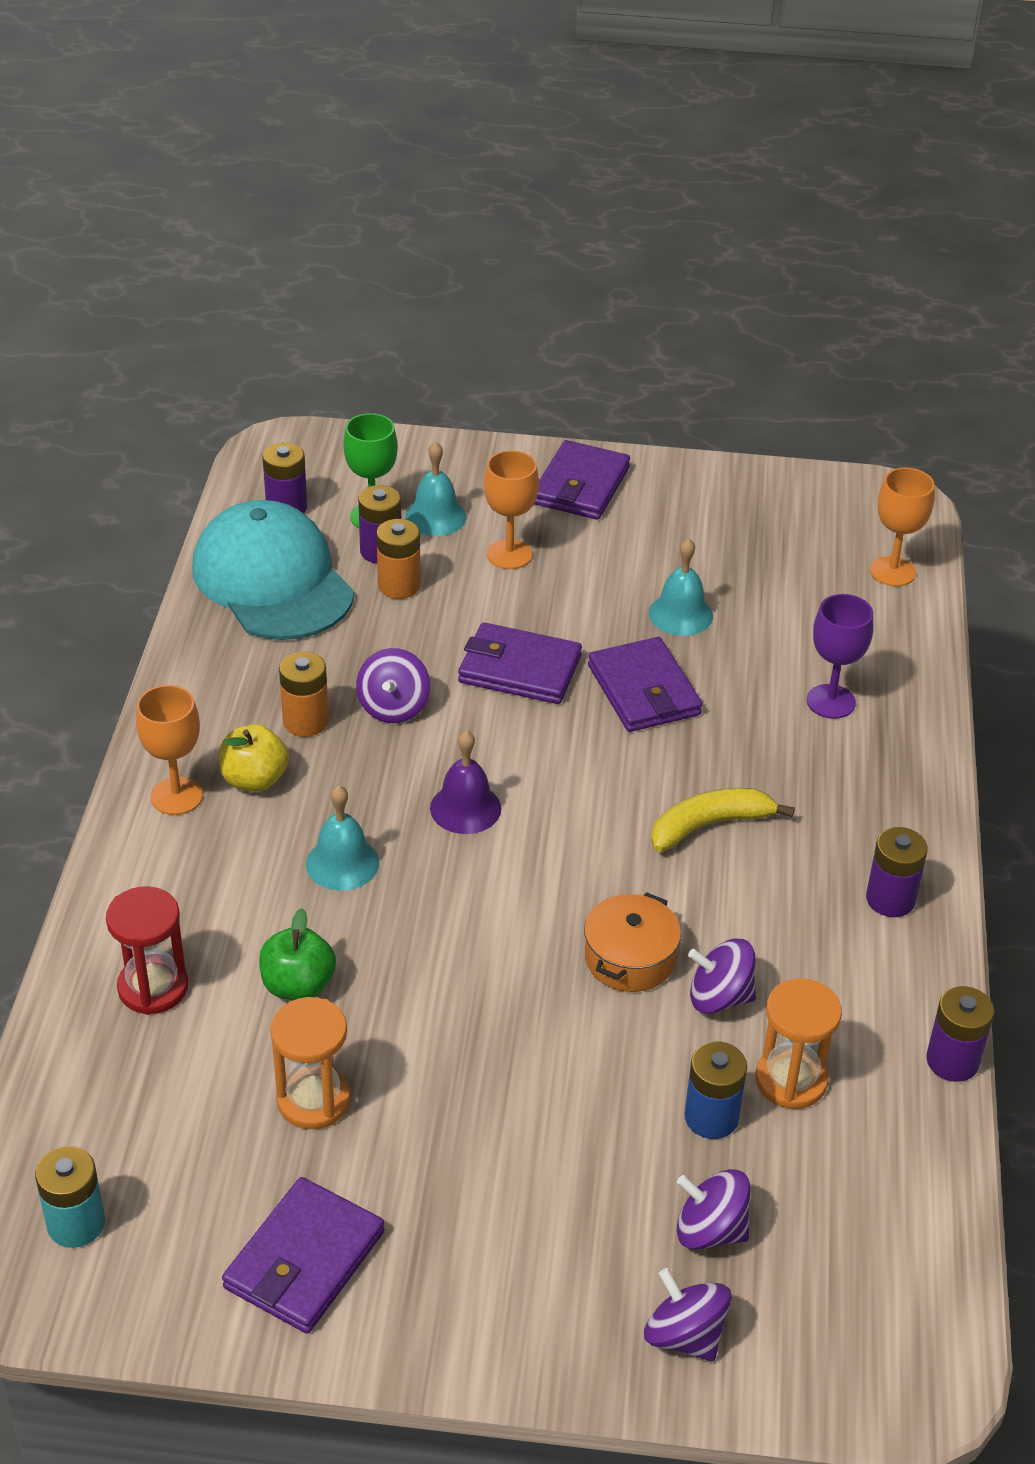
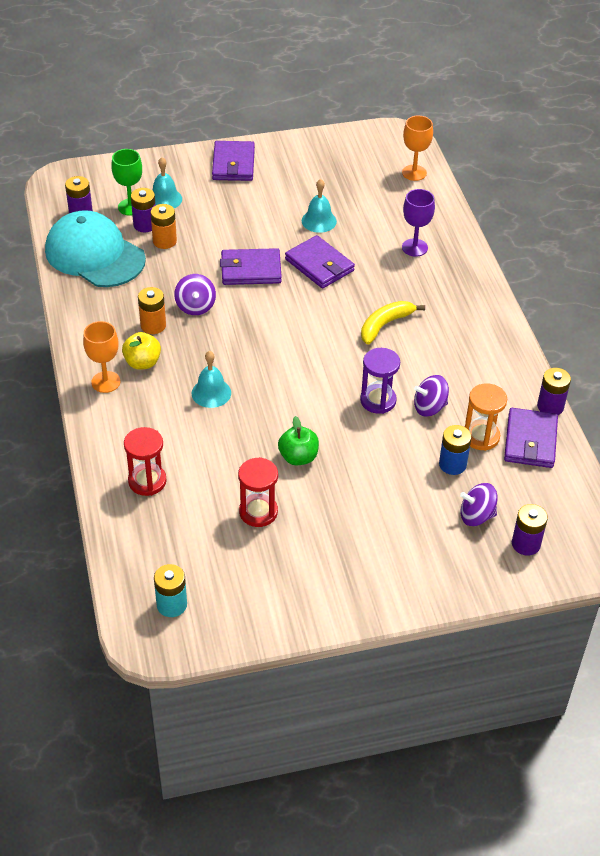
camera: 20 degrees left, 5 degrees up
purple wallet [222,1177,384,1334] -> purple wallet moved to [504,408,558,468]
green apple [259,908,336,1000] -> green apple moved to [278,416,319,465]
orange hourglass [270,997,351,1129] -> red hourglass [238,457,278,527]
purple bell [430,730,501,834] -> none
orange goblet [484,450,539,569] -> none
orange pot [584,892,681,992] -> purple hourglass [360,348,400,414]
purple spinning top [644,1268,732,1361] -> none
purple battery [866,827,928,917] -> purple battery moved to [512,504,548,555]

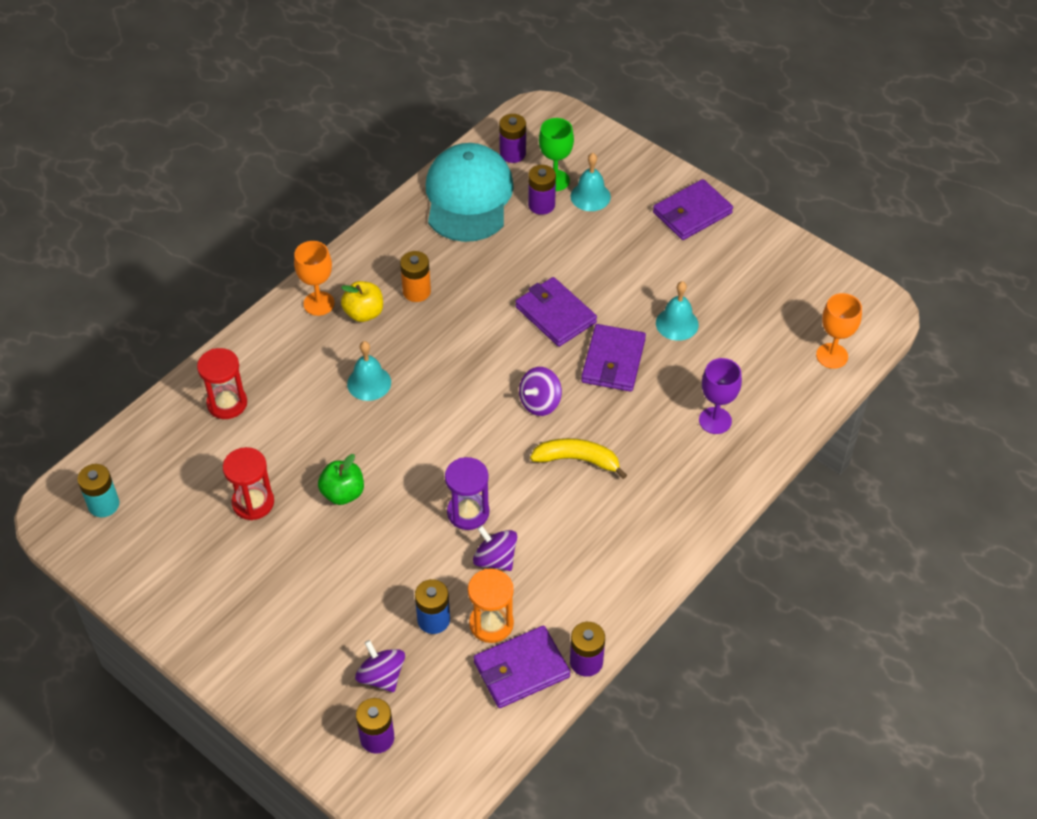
camera: 55 degrees right, 5 degrees up
orange battery [150,204,177,249] -> none
purple spinning top [174,274,216,315] -> purple spinning top moved to [519,367,562,416]

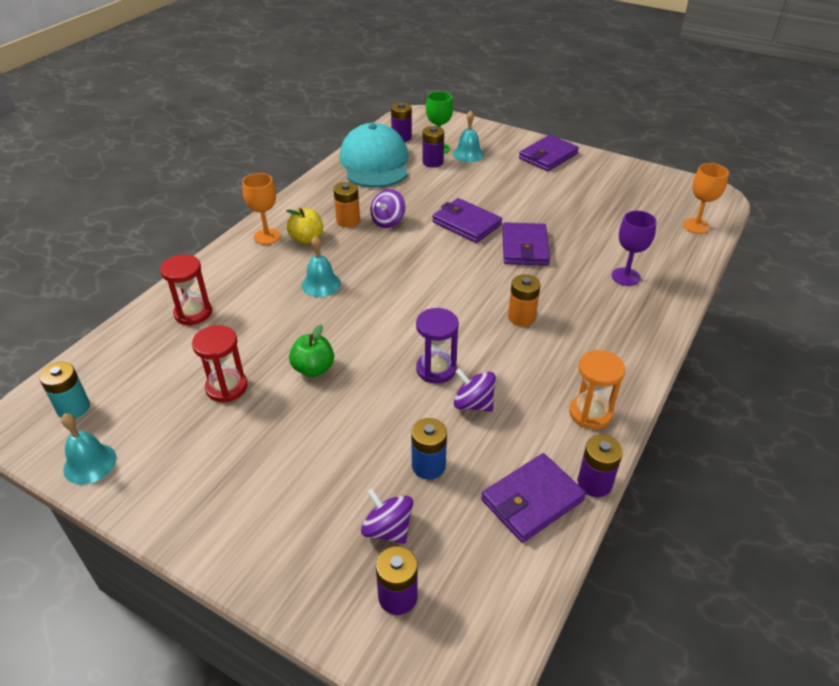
camera: 10 degrees left, 10 degrees down
orange hourglass [468,569,514,643] -> orange hourglass moved to [569,350,625,429]
purple spinning top [519,367,562,416] -> purple spinning top moved to [370,189,405,228]
yellow banana [530,438,627,479] -> orange battery [508,274,540,326]
turquoise bell [656,281,699,341] -> turquoise bell moved to [61,413,116,485]

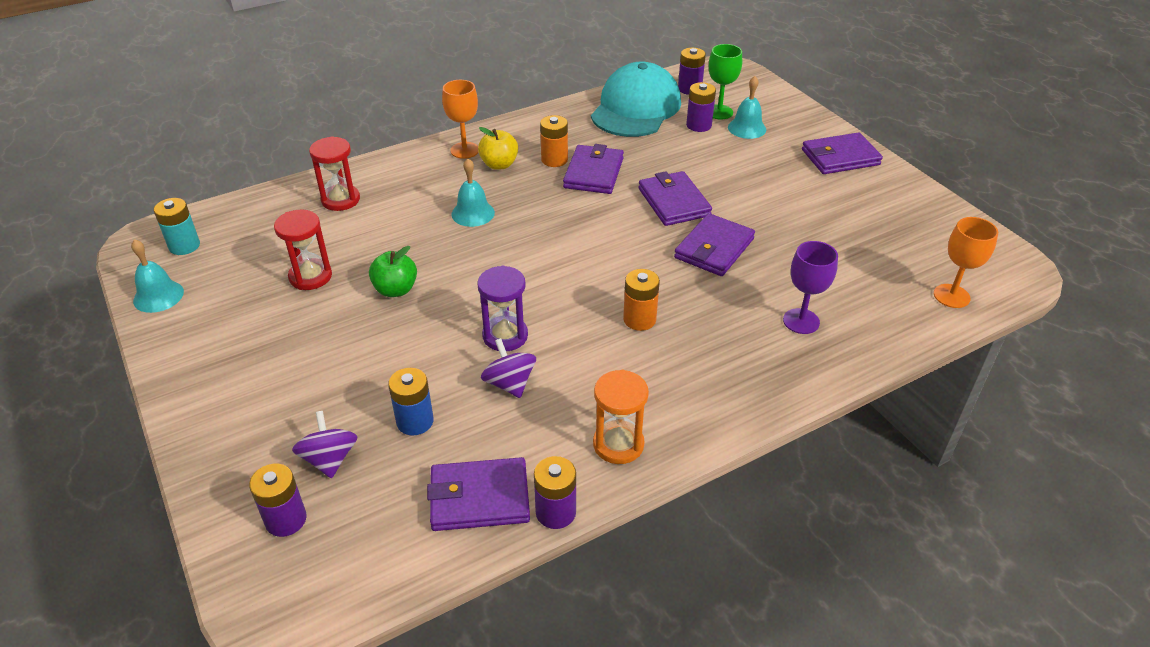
camera: 30 degrees right, 0 degrees up
purple spinning top [370,189,405,228] -> purple wallet [563,144,624,194]

